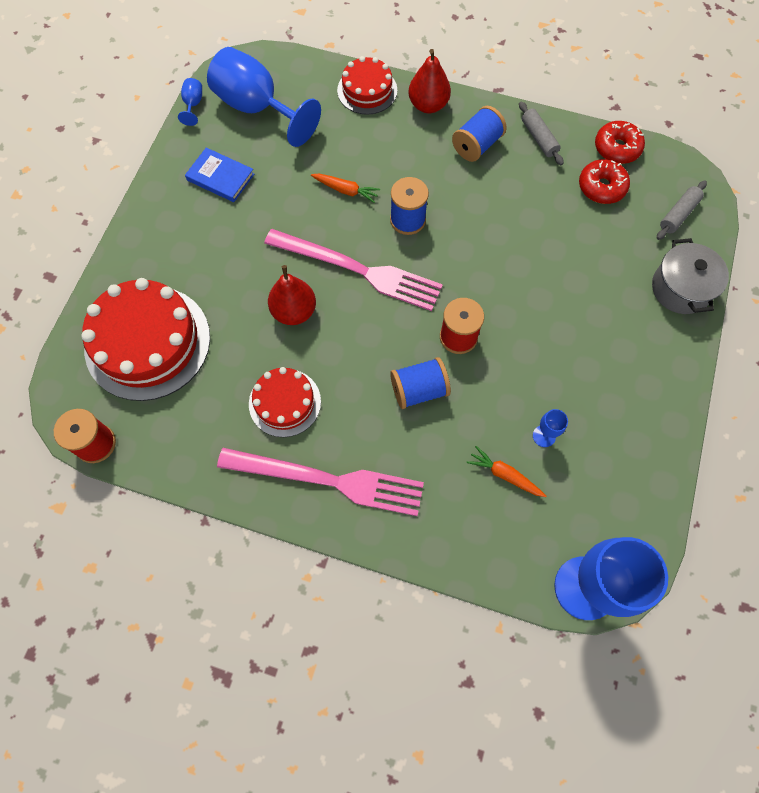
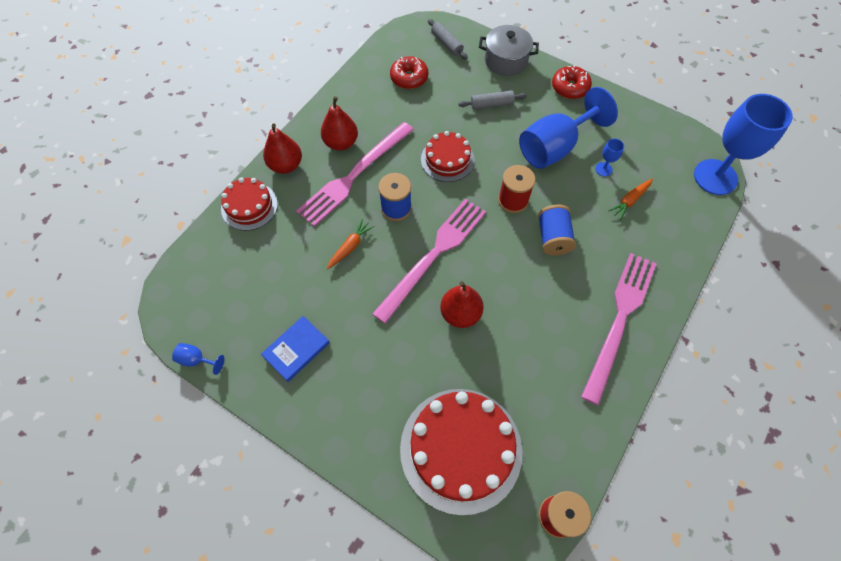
camera: 75 degrees left, 5 degrees down
blue goblet [207,47,321,147] -> blue goblet moved to [519,87,618,169]
red cake [249,367,321,437] -> red cake moved to [421,131,475,182]
blue spool [452,106,507,162] -> red pear [321,97,358,151]
grey rolling pin [519,101,564,165] -> grey rolling pin moved to [458,90,527,110]
red donut [595,121,645,164] -> red donut moved to [552,65,592,99]
none -> pink fork [296,122,414,227]

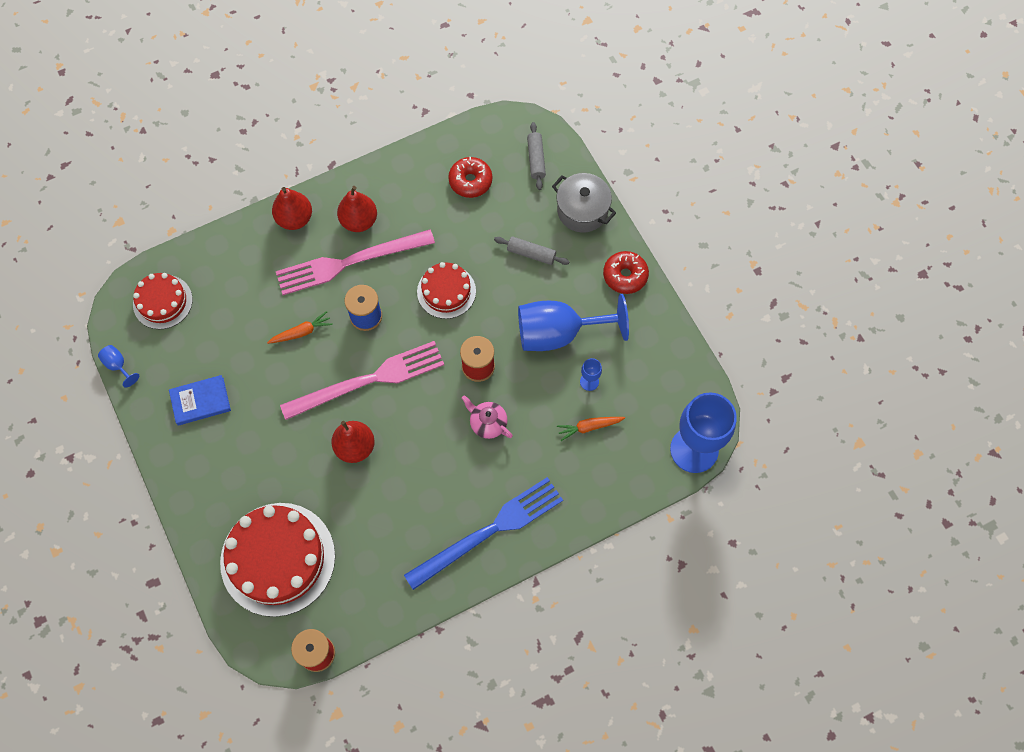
camera: 30 degrees right, 5 degrees up
red cake [221,177,278,231] -> red cake moved to [133,273,193,329]
blue spool [538,205,576,255] -> pink teapot [462,395,513,439]
pink fork [581,253,657,405] -> blue fork [404,477,563,590]

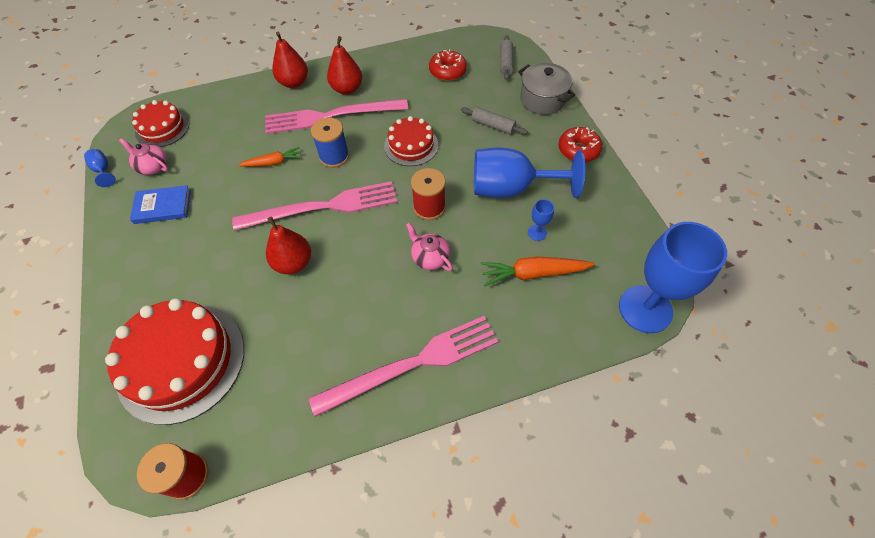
camera: 10 degrees right, 10 degrees down
blue fork [404,477,563,590] -> pink fork [309,316,499,417]
orange carrot [557,417,625,441] -> orange carrot [480,256,595,286], size x1.56
none -> pink teapot [119,138,168,175]

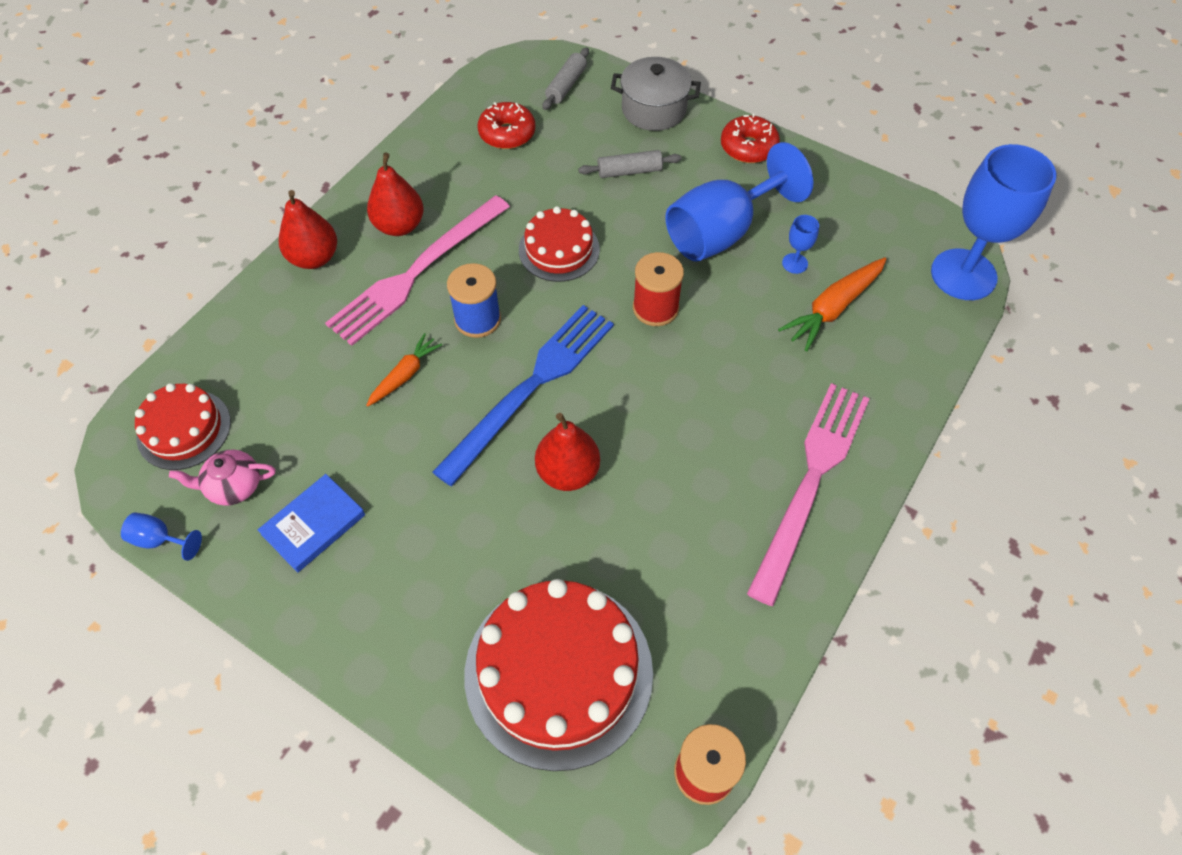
camera: 40 degrees left, 0 degrees up
pink fork [232,181,397,230] -> blue fork [432,305,614,486]
pink teapot [406,223,453,271] -> none
grey rolling pin [500,35,513,80] -> grey rolling pin turned 60 degrees clockwise [542,48,589,110]

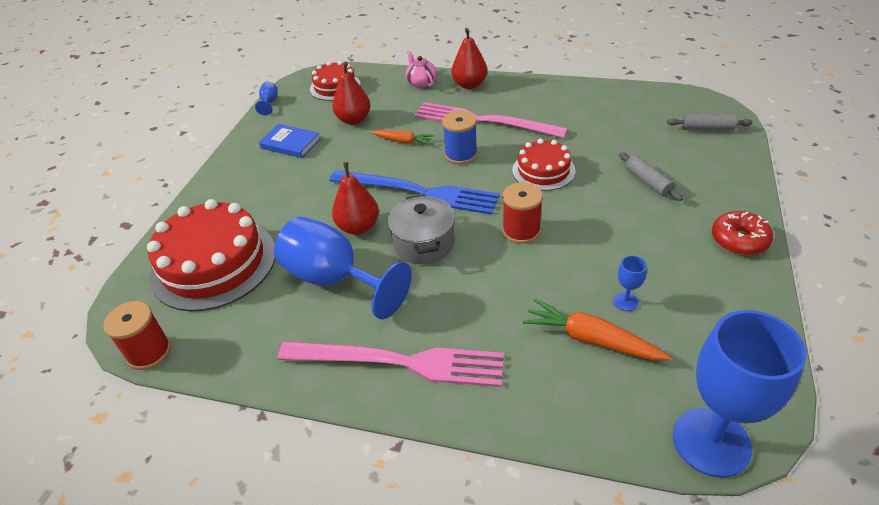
camera: 75 degrees right, 15 degrees down
pink teapot [169,450,275,506] -> pink teapot moved to [406,51,437,88]
red pear [367,153,424,236] -> red pear moved to [332,62,371,125]
red donut [477,102,535,149] -> none
grey pot [611,57,701,131] -> grey pot moved to [388,194,455,264]
blue goblet [665,142,814,261] -> blue goblet moved to [274,217,412,319]

